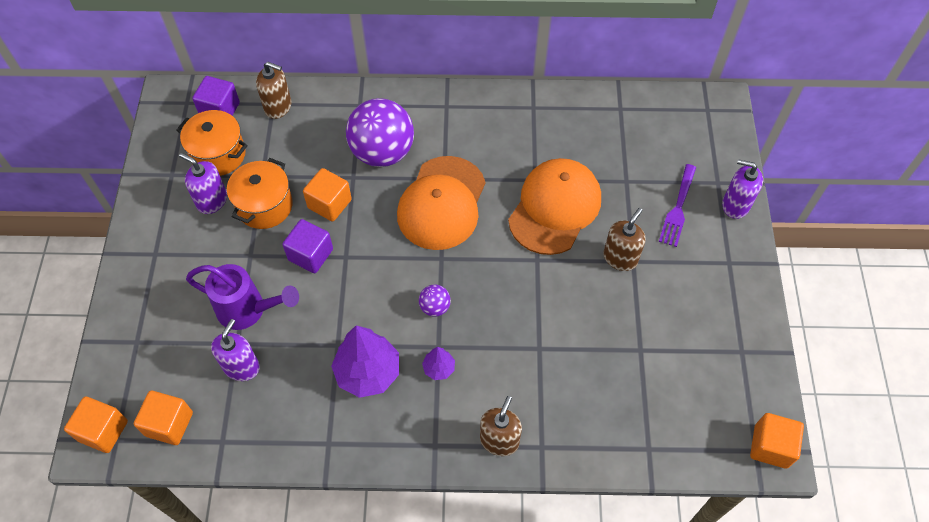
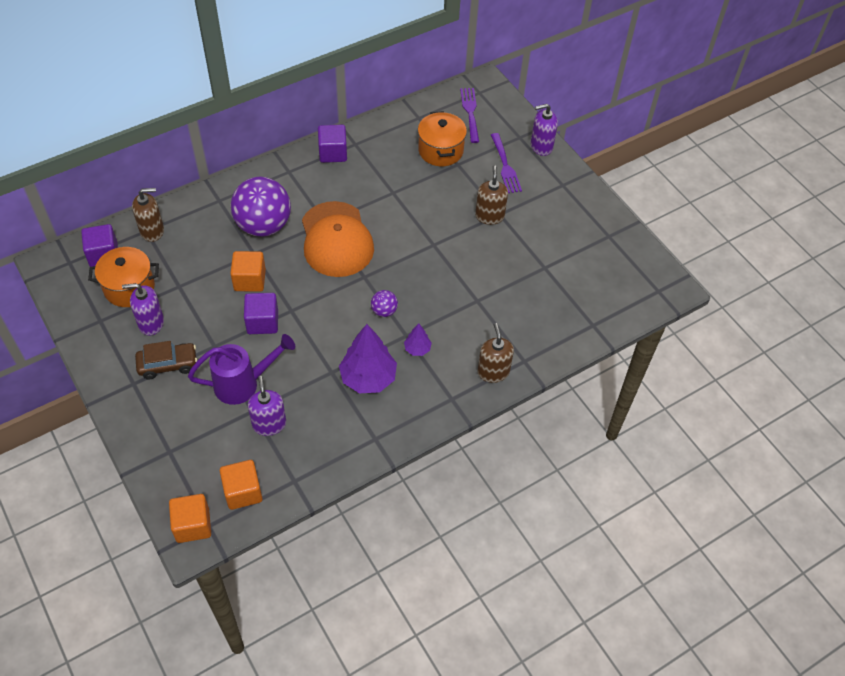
camera: 35 degrees left, 5 degrees down
orange pot [227,158,293,229] -> orange pot moved to [418,111,467,166]
orange cap [508,158,601,255] -> none
orange cube [750,413,804,469] -> none
none -> brown car [135,341,197,379]
none -> purple cube [318,125,347,163]
none -> purple fork [460,88,479,143]

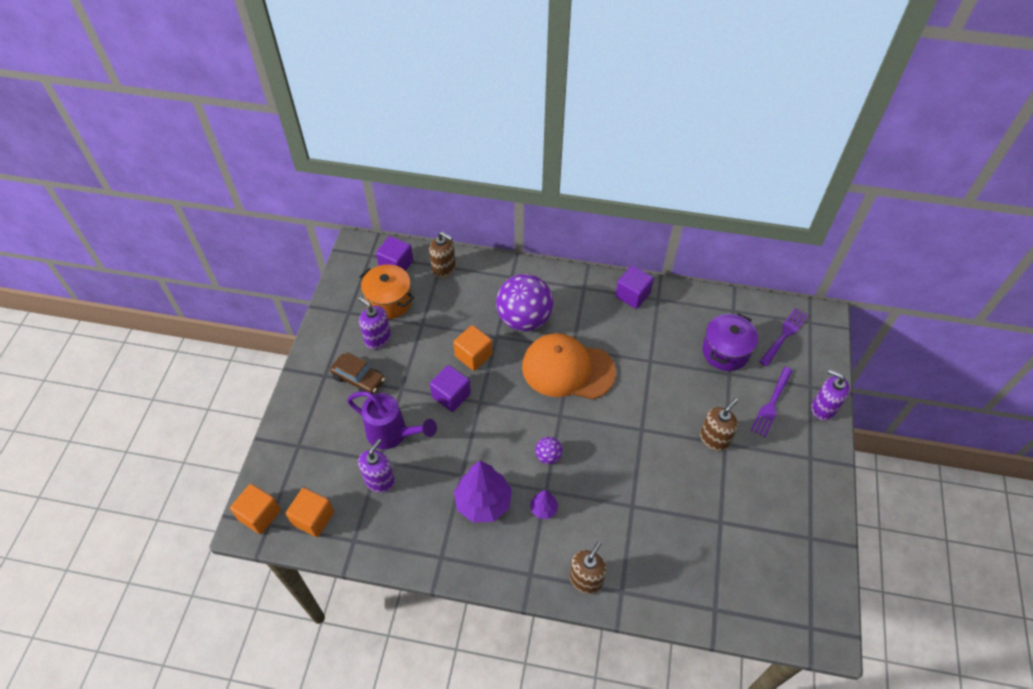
camera: 45 degrees right, 0 degrees up
orange cap [302,201,374,277] -> orange cap turned 75 degrees clockwise [522,333,616,400]
orange pot [418,111,467,166] -> purple pot [702,313,758,371]

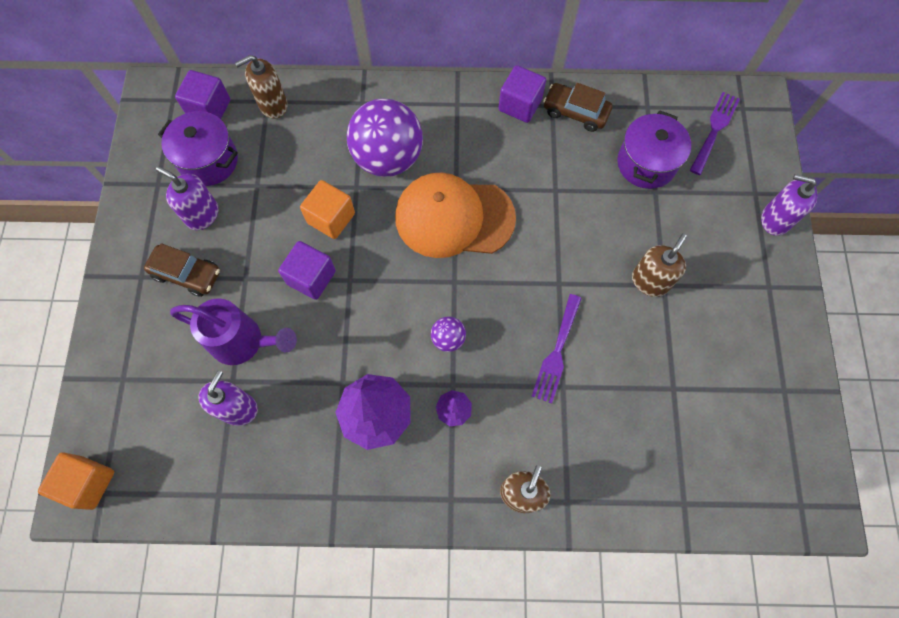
camera: 10 degrees left, 15 degrees up
orange cube [286,488,334,537] -> none
orange pot [359,265,414,319] -> purple pot [158,111,238,186]
brown soap dispenser [429,232,456,279] -> brown soap dispenser turned 135 degrees clockwise [235,55,288,119]
purple fork [751,367,793,437] -> purple fork moved to [532,294,582,404]
none -> brown car [543,83,612,132]

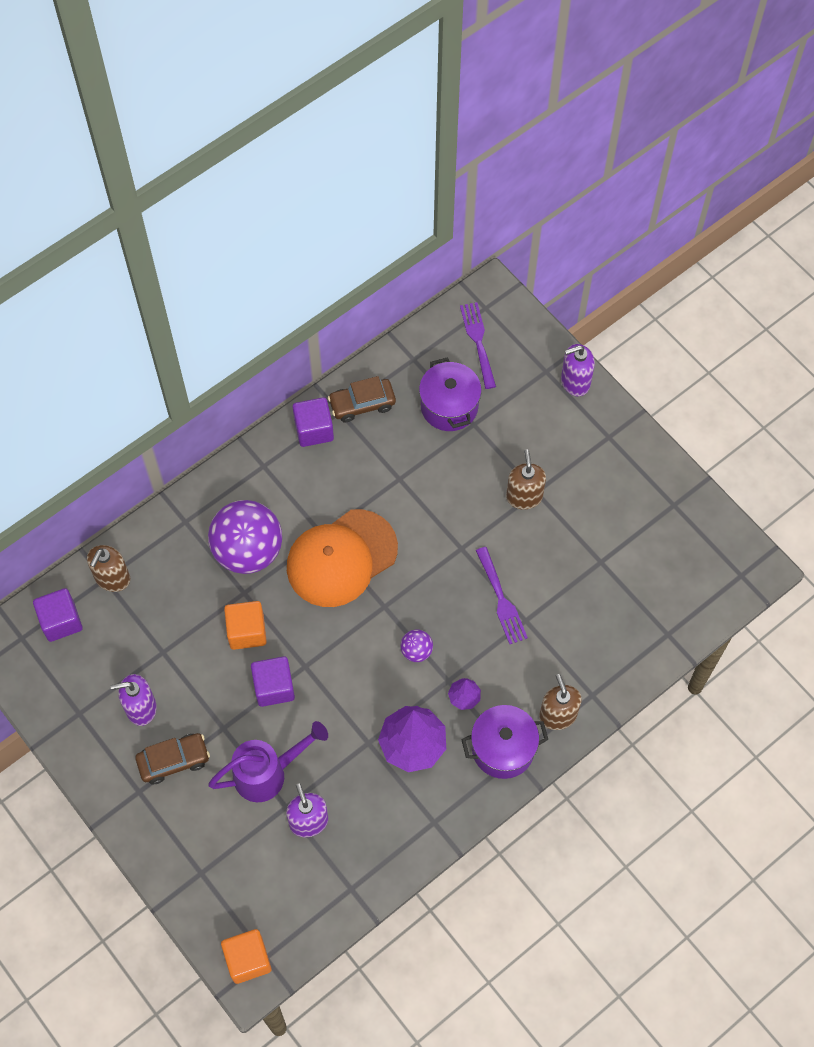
camera: 40 degrees left, 5 degrees down
purple pot [158,111,238,186] -> purple pot moved to [461,705,548,779]

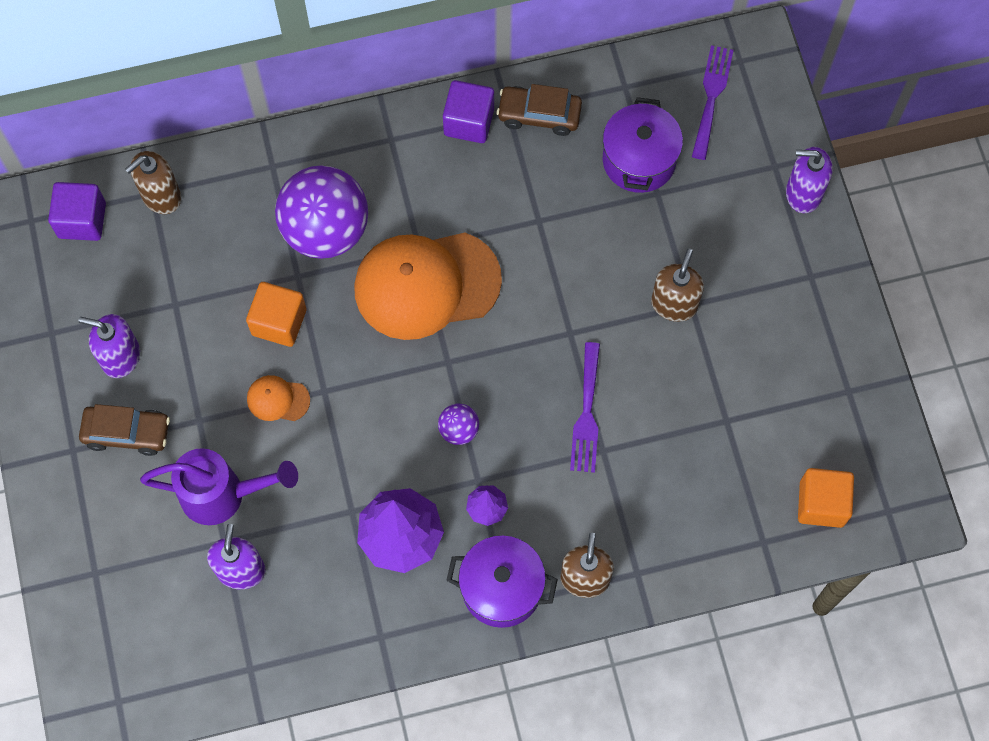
camera: 25 degrees right, 5 degrees up
orange cube [221,929,271,984] -> orange cube moved to [798,468,854,528]
purple cube [251,656,295,707] -> orange cap [247,375,310,421]

